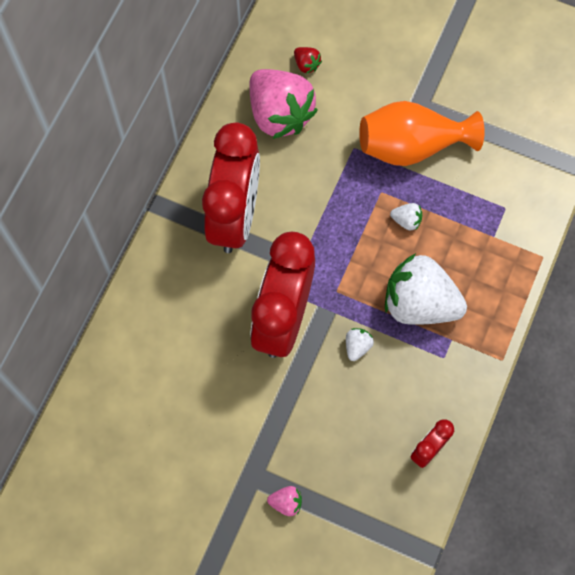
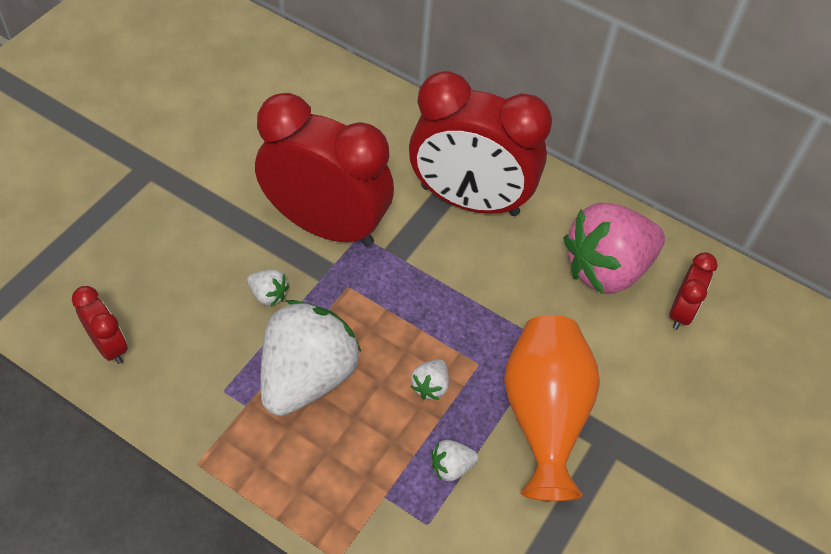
camera: 95 degrees right, 15 degrees down
pink strawberry [267,486,302,516] -> none
red strawberry [294,47,322,74] -> red clock [670,252,718,330]
none -> white strawberry [432,440,479,481]

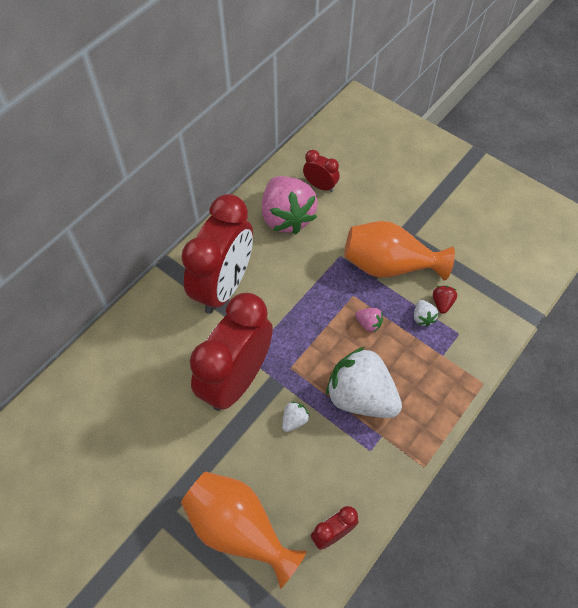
camera: 80 degrees left, 5 degrees up
white strawberry [410,359,449,400] -> pink strawberry [355,308,383,332]
none -> orange vase [181,472,307,589]
none -> red strawberry [433,286,457,314]

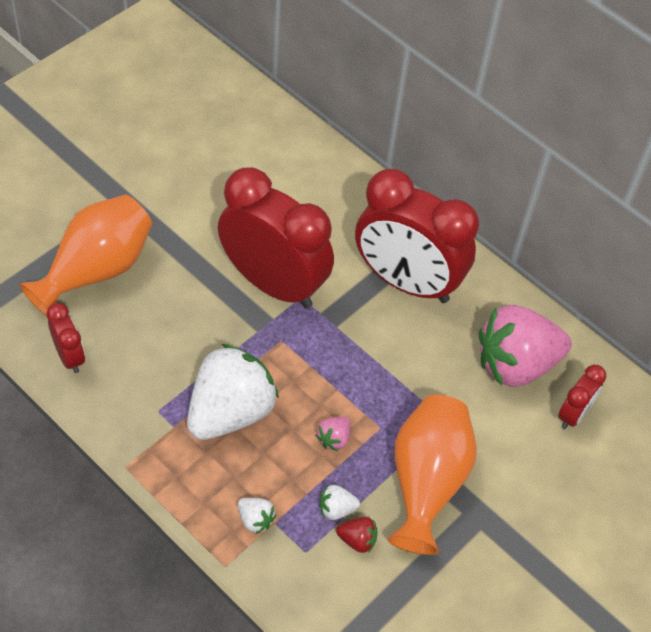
camera: 90 degrees right, 5 degrees down
white strawberry [282,401,310,432] -> white strawberry moved to [237,498,276,534]

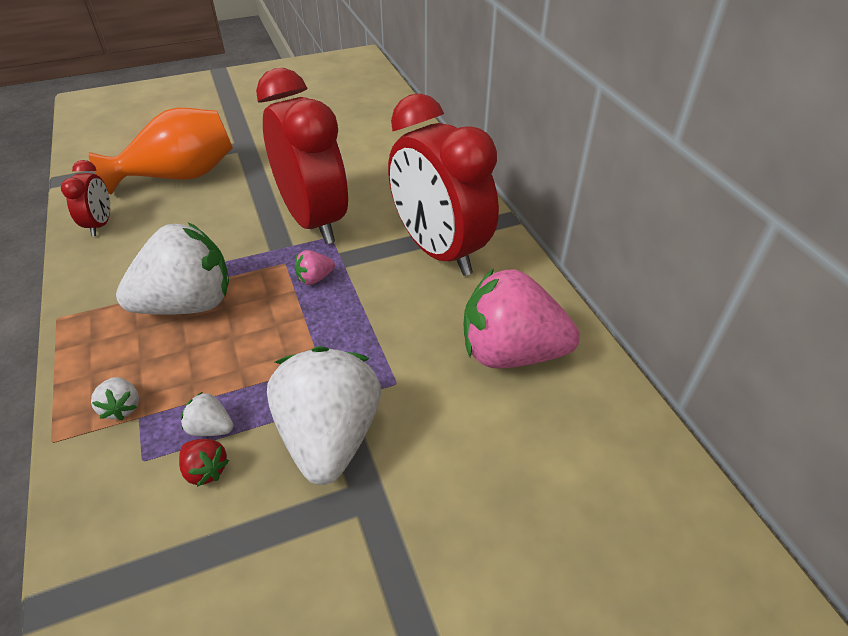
camera: 30 degrees right, 10 degrees down
pink strawberry [316,417,351,451] -> pink strawberry moved to [295,250,335,285]
orange vase [387,395,477,555] -> white strawberry [267,346,381,485]
red clock [558,365,606,429] -> none

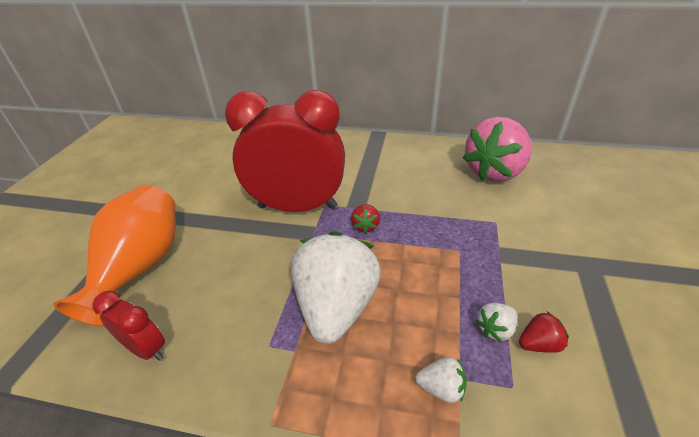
camera: 55 degrees left, 5 degrees down
white strawberry [267,346,381,485] -> none
pink strawberry [295,250,335,285] -> red strawberry [351,204,380,234]
red clock [388,93,499,276] -> none

